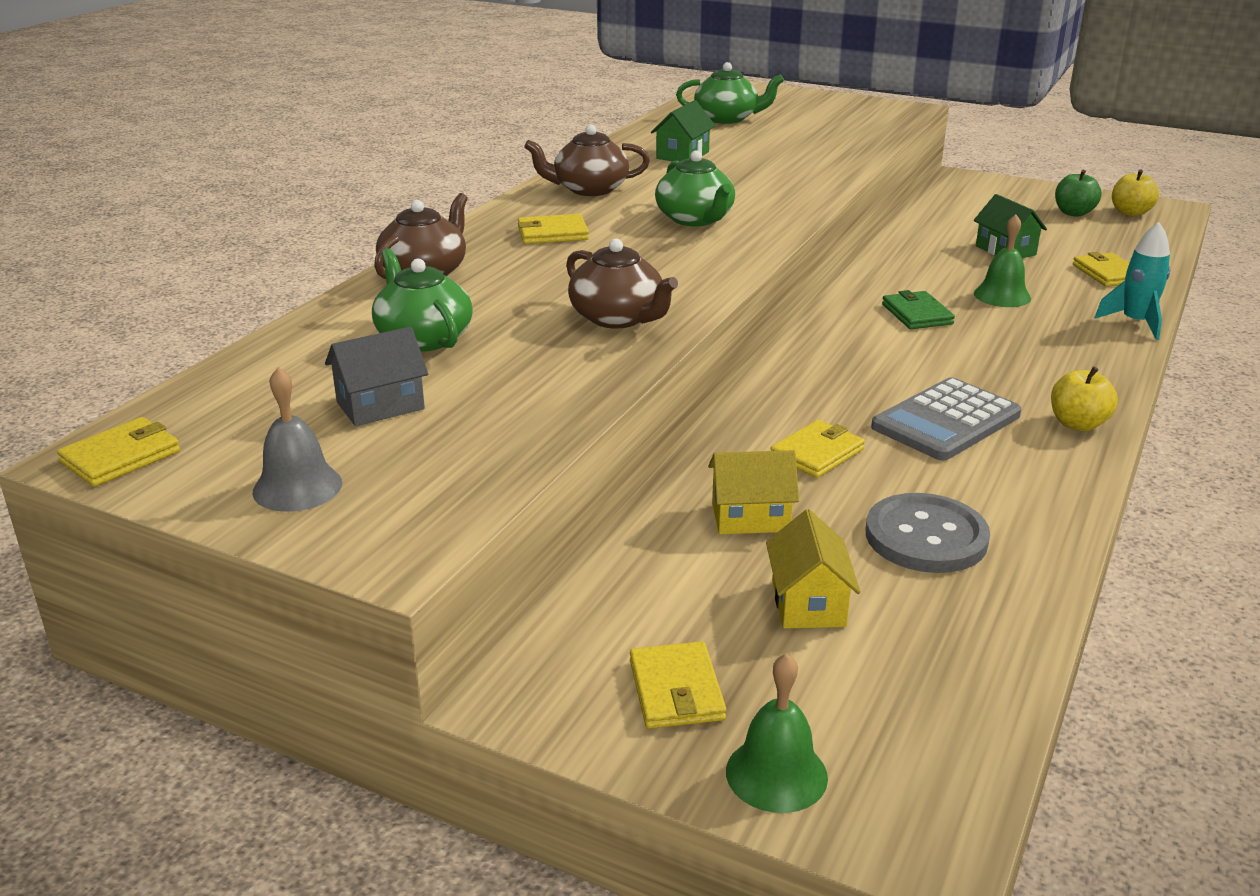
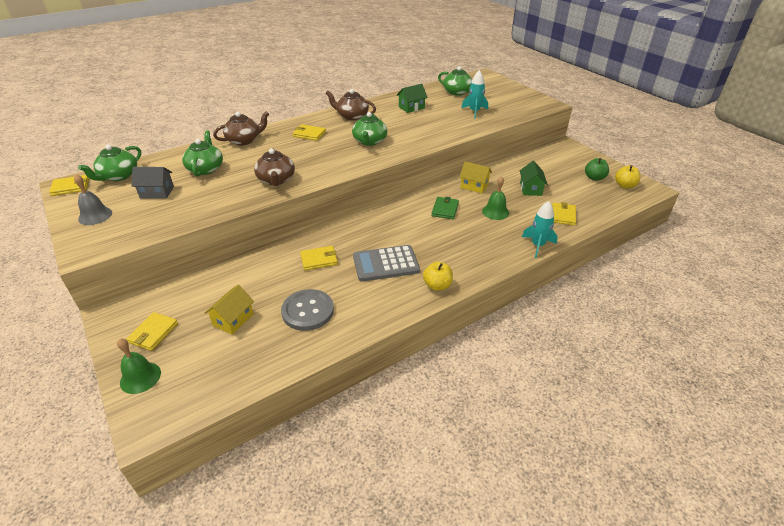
camera: 30 degrees right, 10 degrees up
yellow house [708,450,799,534] -> yellow house moved to [460,161,492,193]
none -> green teapot [78,145,141,181]
none -> turquoise rocket [461,70,488,119]

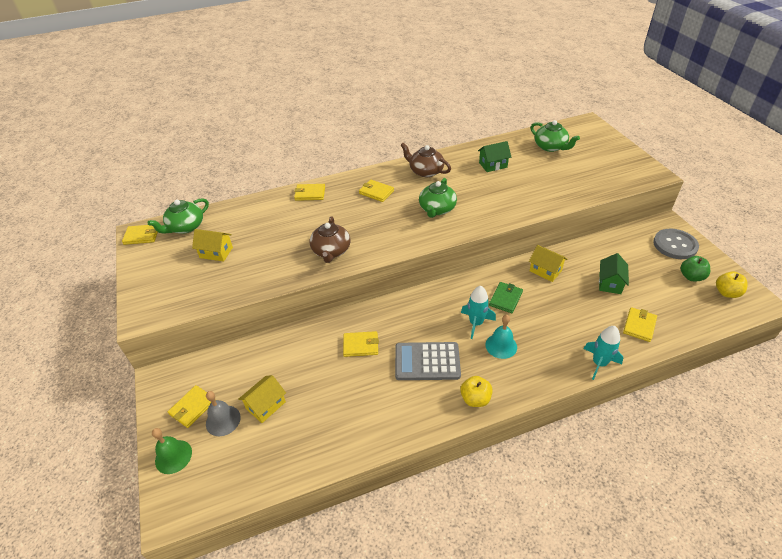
camera: 15 degrees right, 5 degrees up
grey bell [74,174,112,225] -> grey bell moved to [206,391,241,436]
grey house [132,167,174,198] -> yellow house [192,229,233,262]
green teapot [182,131,223,177] -> none
brown teapot [213,111,269,145] -> yellow wallet [294,184,325,201]
grey button [281,289,334,331] -> grey button moved to [653,229,699,259]
turquoise rocket [461,70,488,119] -> turquoise rocket moved to [461,286,496,339]
green bell [482,176,509,220] -> none
none -> turquoise bell [486,315,517,359]

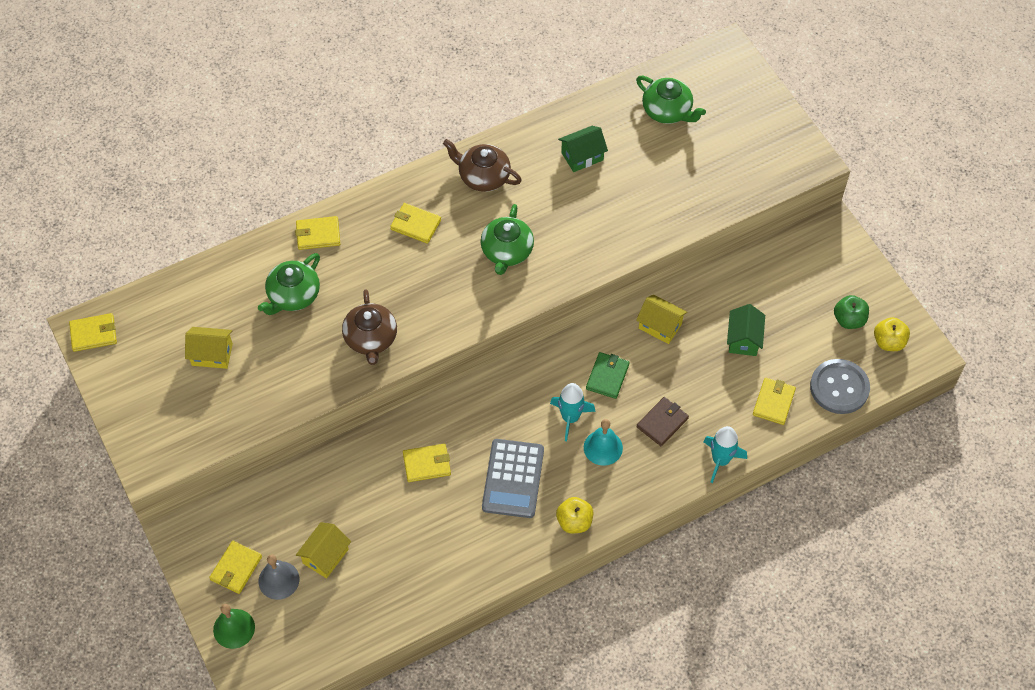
camera: 10 degrees left, 15 degrees up
green teapot [148,198,209,233] -> green teapot moved to [258,253,320,315]
grey calculator [395,342,461,380] -> grey calculator turned 75 degrees counterclockwise [482,439,544,518]
grey button [653,229,699,259] -> grey button moved to [810,359,870,414]
none -> brown wallet [637,397,689,446]

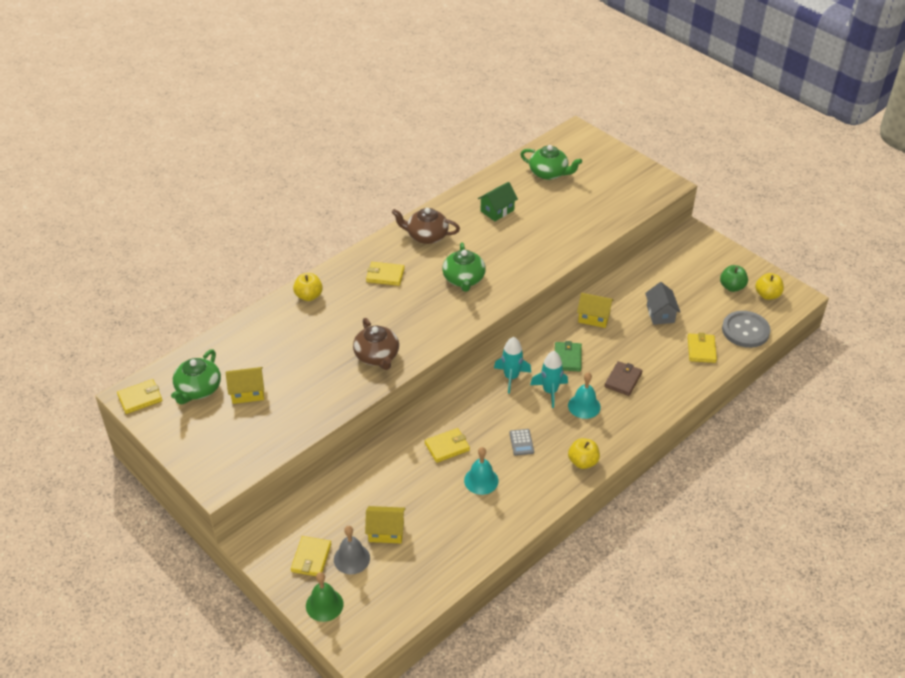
camera: 15 degrees left, 15 degrees down
green teapot [258,253,320,315] -> green teapot moved to [171,349,221,404]
yellow wallet [295,216,340,250] -> yellow apple [293,273,323,301]
yellow house [296,522,351,579] -> yellow house turned 75 degrees clockwise [365,506,406,543]
grey calculator [482,439,544,518] -> grey calculator [509,429,534,456], size x0.46
turquoise rocket [703,426,747,483] -> turquoise rocket moved to [494,337,531,393]
green house [727,304,765,356] -> grey house [645,282,680,325]
none -> turquoise bell [464,447,499,495]

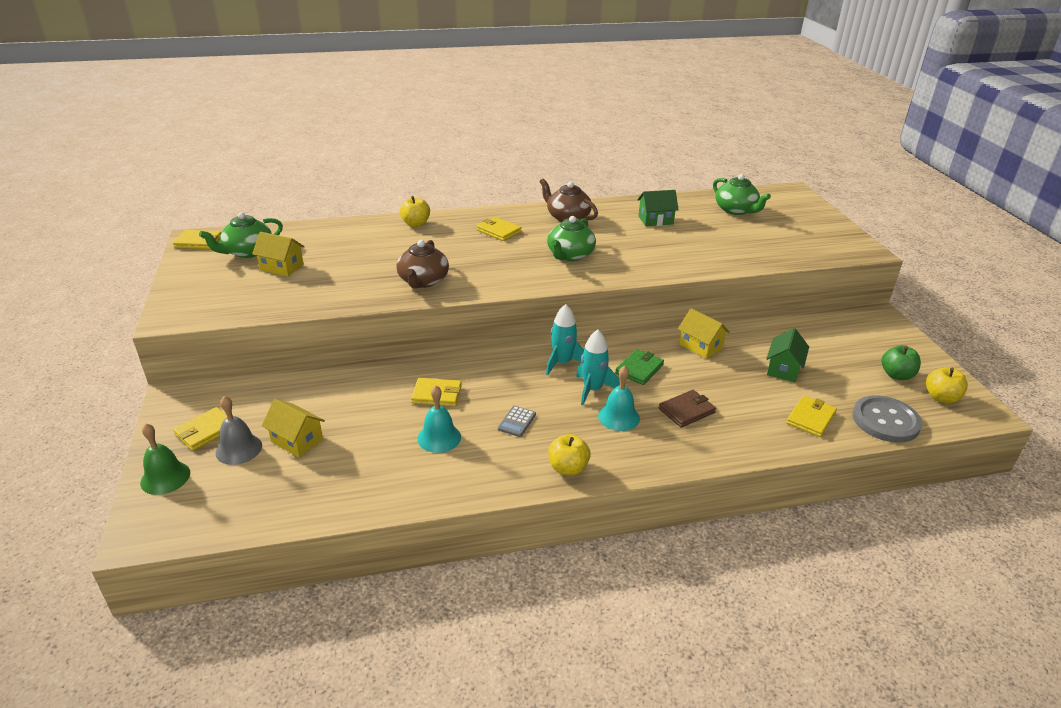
camera: 30 degrees right, 10 degrees down
grey house [645,282,680,325] -> green house [766,328,809,382]

